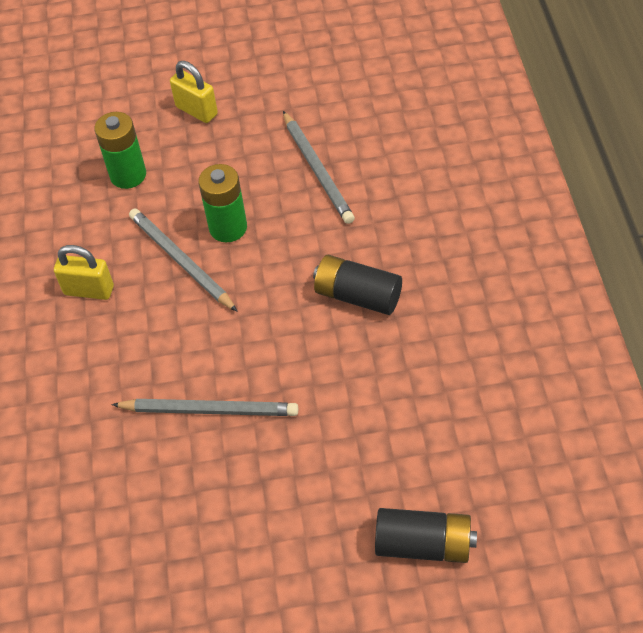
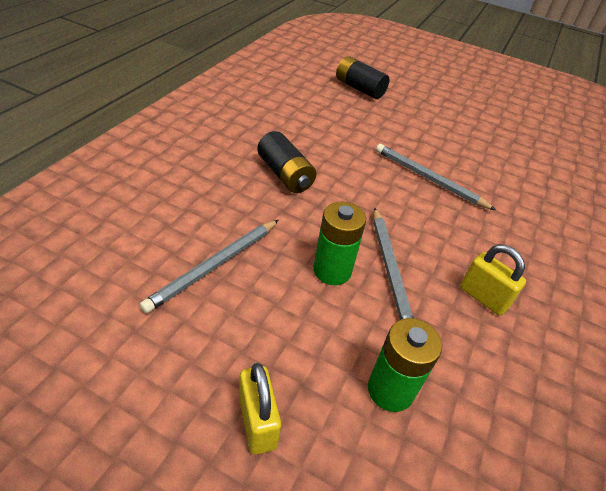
camera: 155 degrees left, 10 degrees down
grey pencil [283,111,355,224] -> grey pencil turned 150 degrees counterclockwise [140,220,278,313]

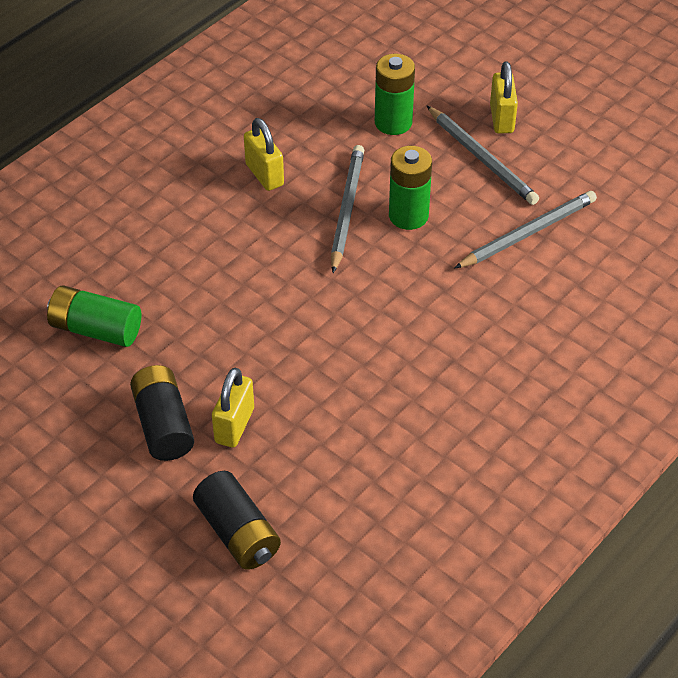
camera: 160 degrees left, 5 degrees up
black battery [257,131,316,193] -> black battery moved to [130,365,194,461]
grey pencil [376,144,496,210] -> grey pencil moved to [427,106,539,205]
none -> green battery [47,285,141,347]
none -> yellow padlock [212,368,254,448]

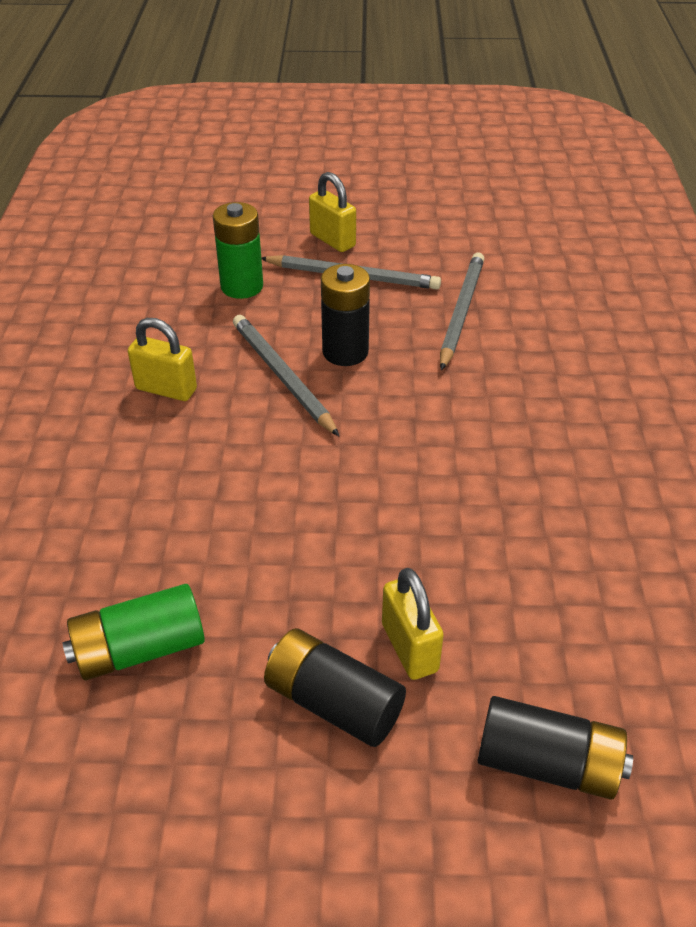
camera: 40 degrees left, 5 degrees down
green battery [389,146,432,230] -> black battery [321,264,370,366]

